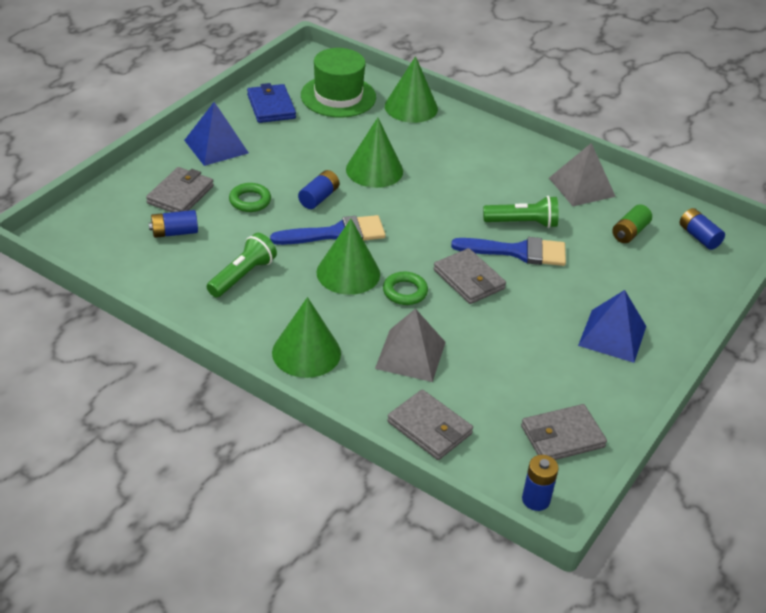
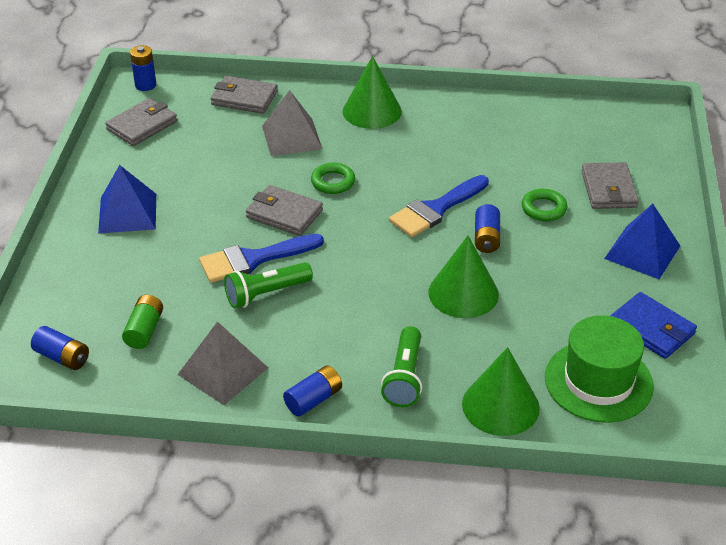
camera: 155 degrees right, 0 degrees up
blue battery [149,210,198,238] -> blue battery moved to [283,365,342,417]
green flashlight [207,233,277,297] -> green flashlight moved to [381,326,422,407]
green cone [317,219,380,295] -> none

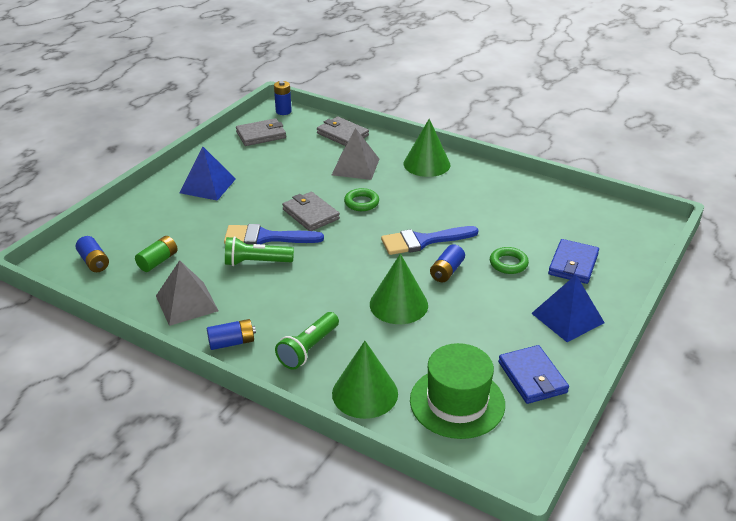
camera: 25 degrees right, 5 degrees down
grey wallet [581,162,639,209] -> blue wallet [548,239,599,284]

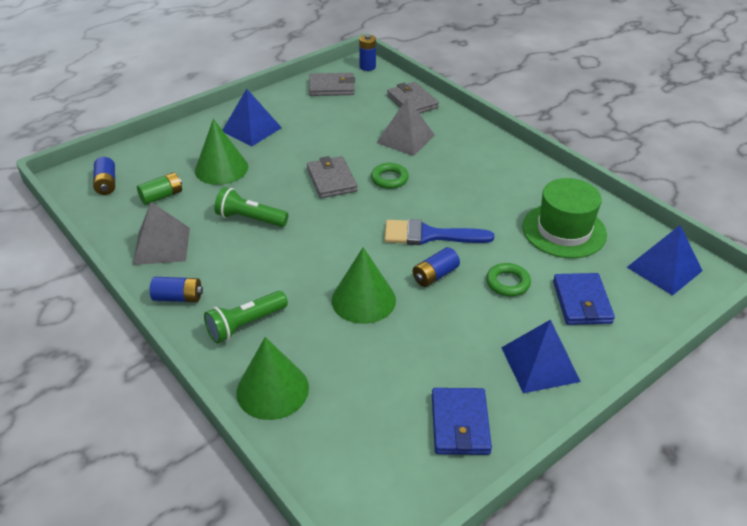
camera: 20 degrees right, 5 degrees up
blue brush [224,224,324,245] -> none
green cone [404,119,450,177] -> green cone moved to [195,119,248,185]
green hat [410,343,505,439] -> green hat moved to [522,178,607,258]
blue wallet [548,239,599,284] -> blue wallet turned 45 degrees counterclockwise [553,273,615,325]
none -> blue pyramid [627,225,702,296]

